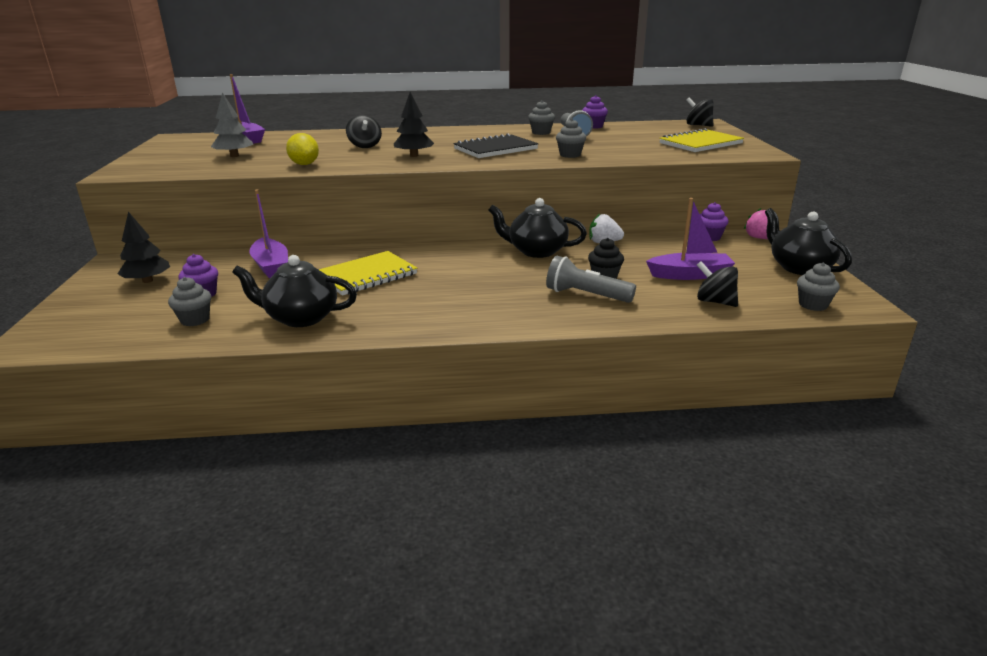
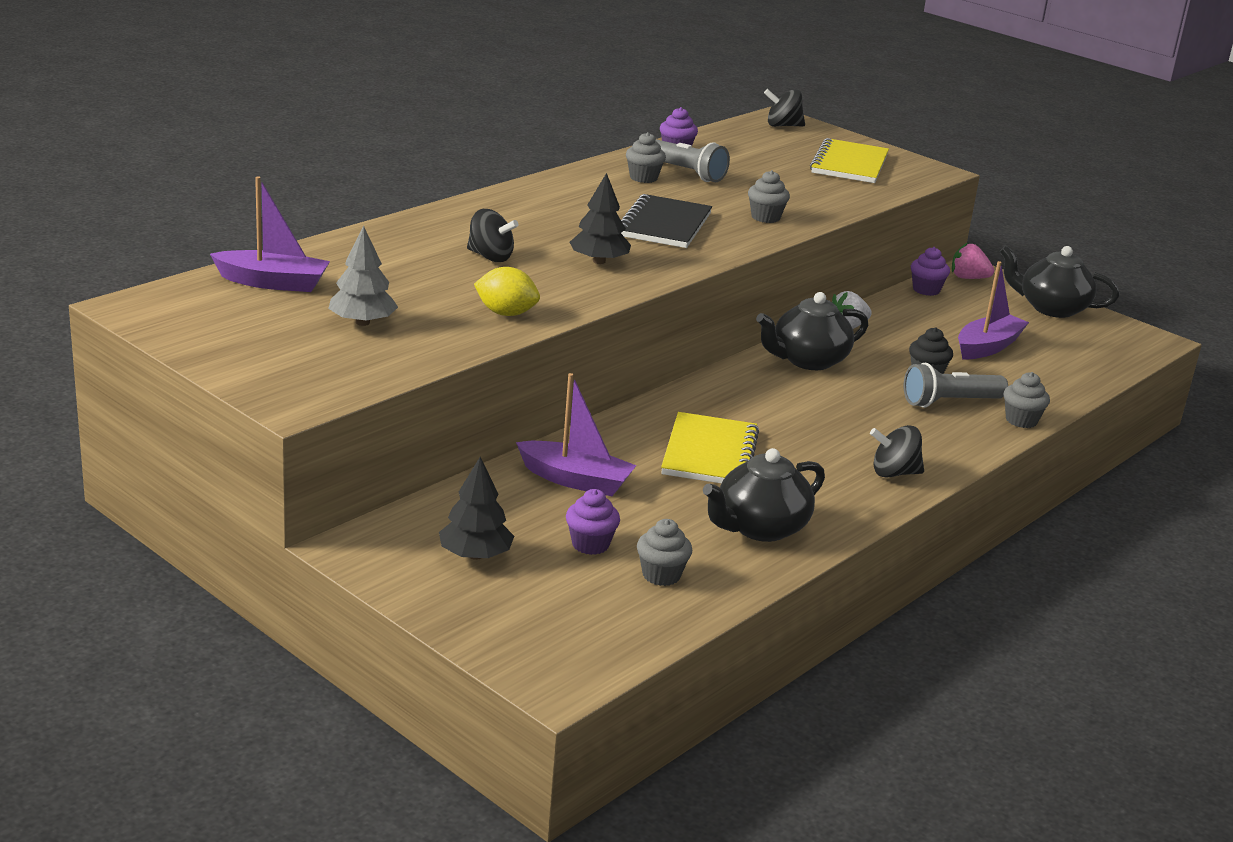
camera: 45 degrees left, 0 degrees up
black spinning top [697,261,738,307] -> black spinning top moved to [870,425,924,478]
grey cupcake [797,263,840,311] -> grey cupcake moved to [1004,372,1050,428]

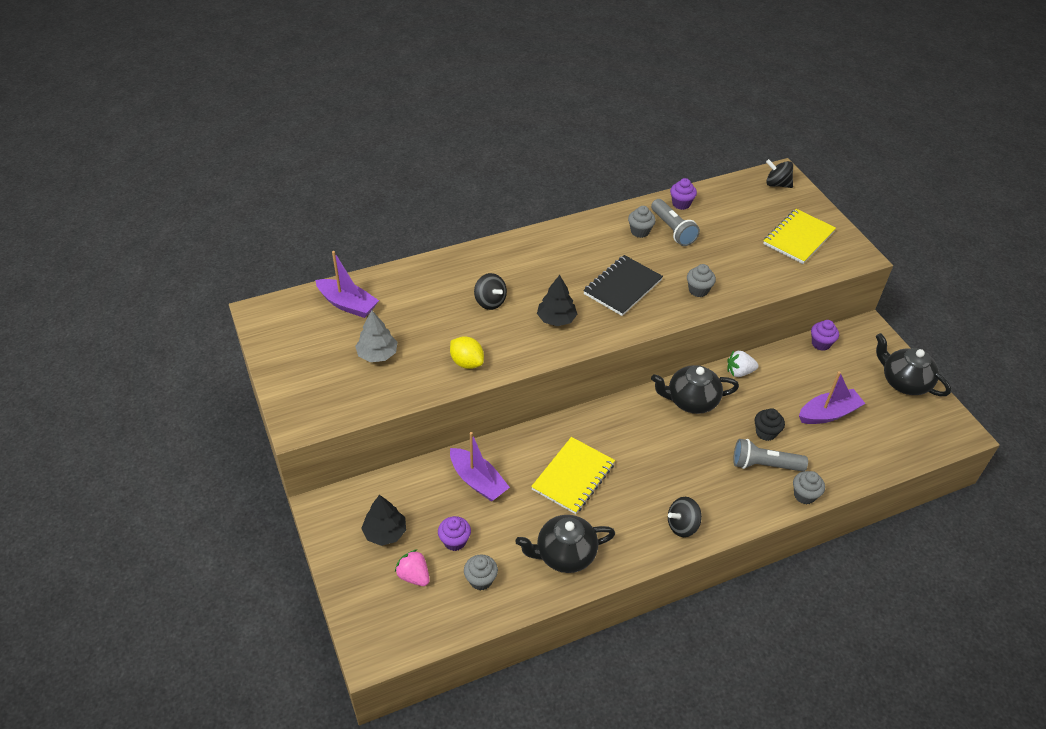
camera: 25 degrees right, 20 degrees up
black spinning top [870,425,924,478] -> black spinning top turned 45 degrees counterclockwise [668,497,702,537]
pink strawberry [952,243,994,279] -> pink strawberry moved to [395,549,430,586]

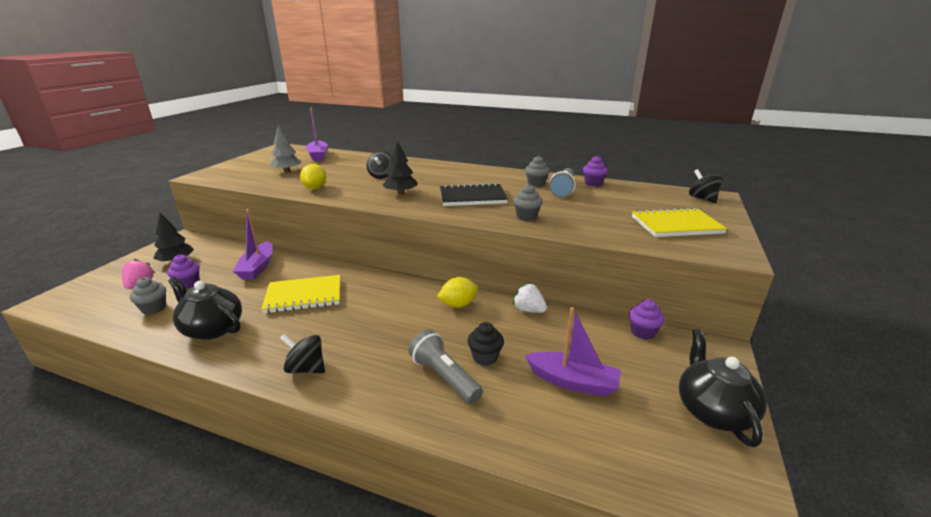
camera: 45 degrees right, 20 degrees down
black teapot [651,365,739,414] -> yellow lemon [437,277,478,308]
grey cupcake [793,471,825,504] -> none

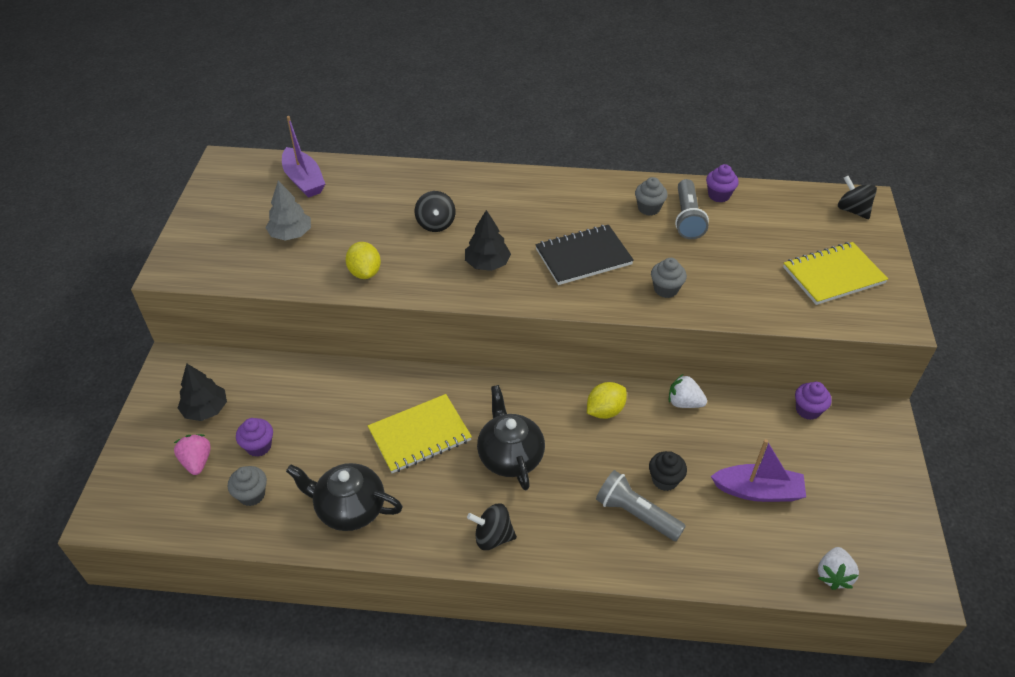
camera: 15 degrees left, 20 degrees up
purple boat [233,209,273,280] -> none
black teapot [679,329,767,447] -> black teapot moved to [477,385,545,490]
none -> white strawberry [818,547,859,590]

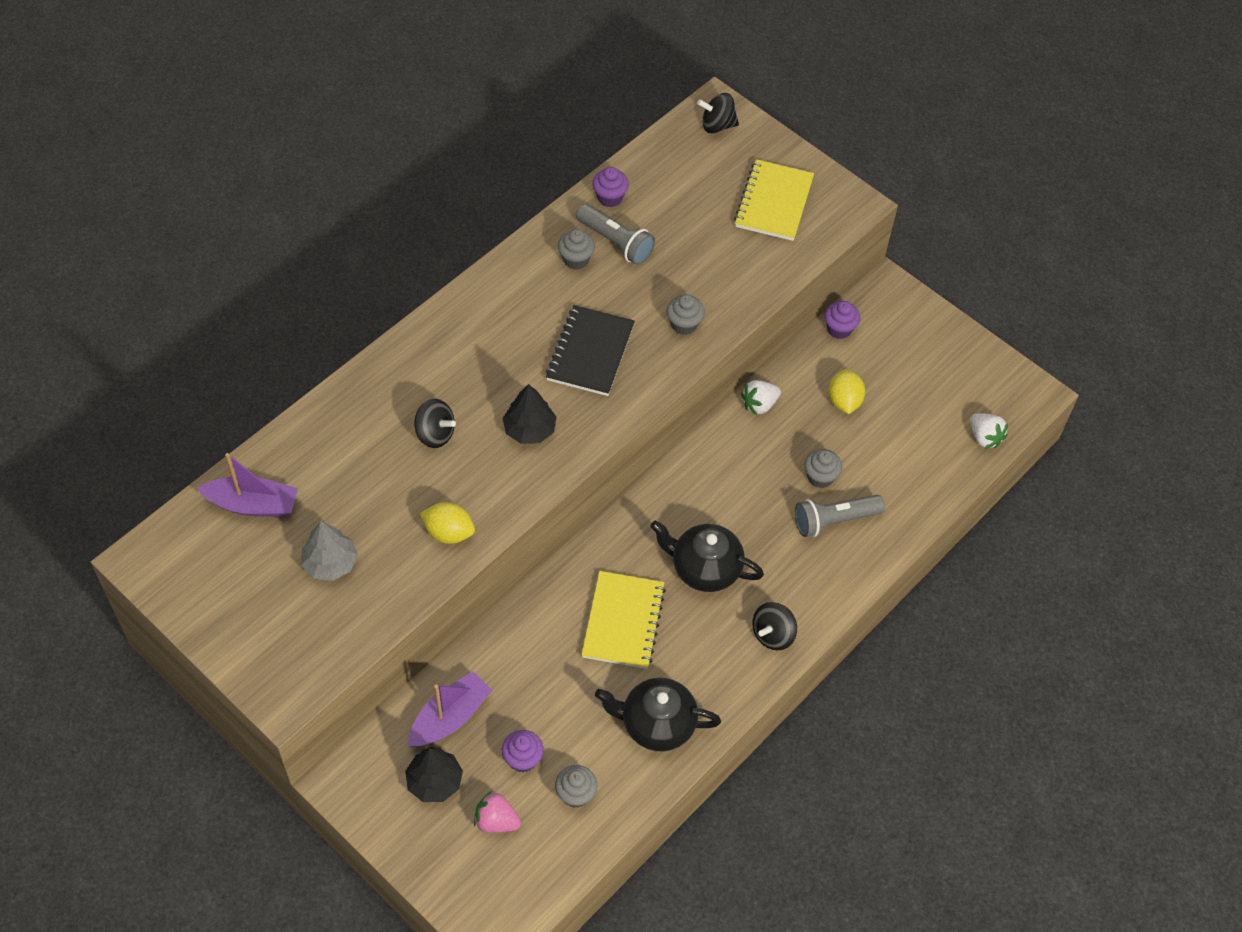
camera: 55 degrees left, 10 degrees up
black teapot [286,463,403,531] -> black teapot turned 45 degrees clockwise [595,678,721,751]
yellow lemon [587,382,627,419] -> yellow lemon moved to [828,369,865,414]
black cupcake [649,451,687,491] -> grey cupcake [804,449,842,488]
purple boat [711,439,806,502] -> purple boat moved to [408,671,492,747]

